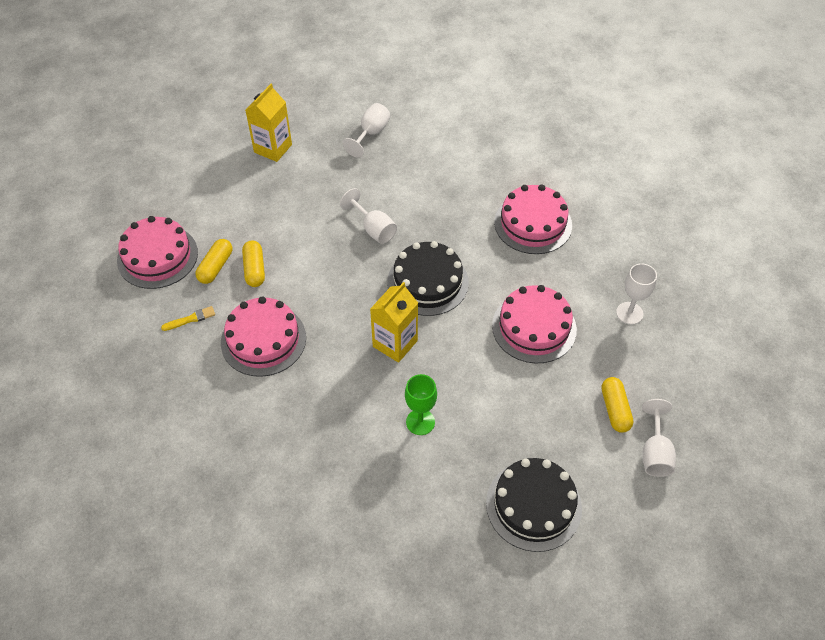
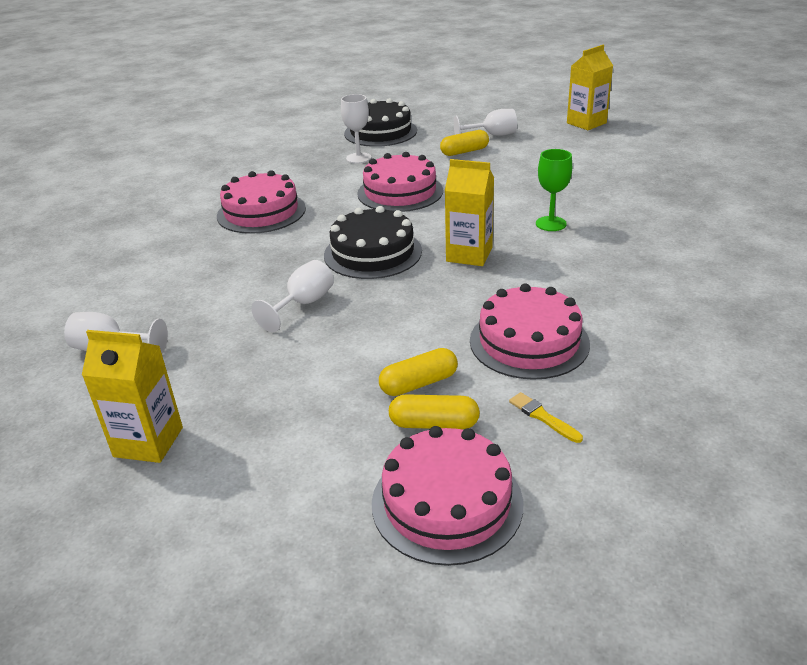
camera: 105 degrees left, 20 degrees down
black cake [486,458,582,552] -> black cake moved to [344,98,417,147]
none -> yellow carton [567,45,613,130]

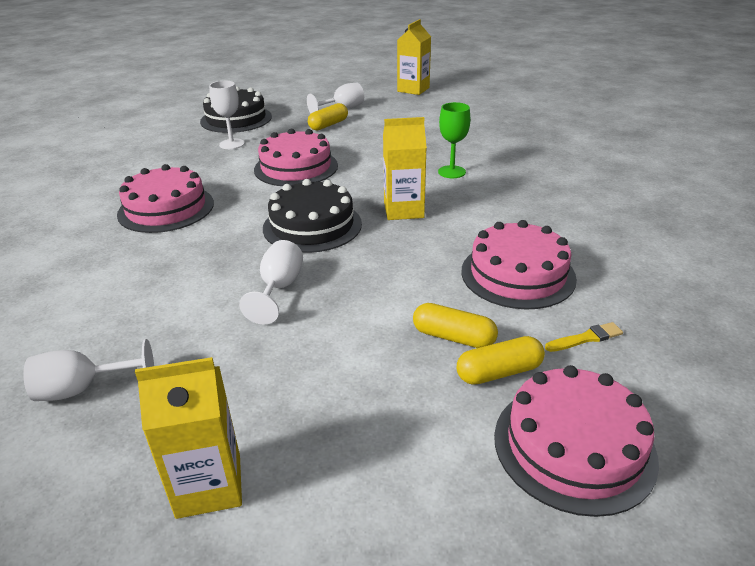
camera: 25 degrees left, 0 degrees up
yellow capsule [379,348,458,396] -> yellow capsule turned 75 degrees clockwise [413,303,498,348]
yellow brush [509,392,583,443] -> yellow brush turned 135 degrees clockwise [545,322,623,352]

